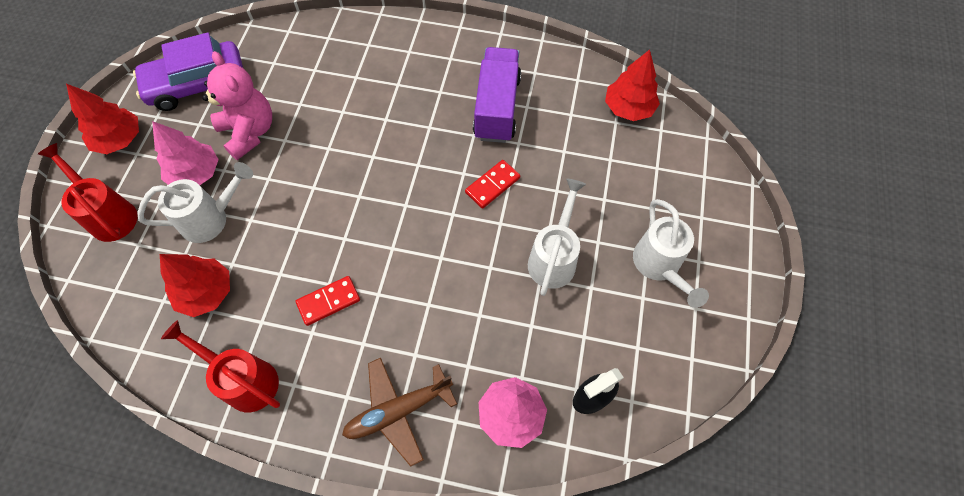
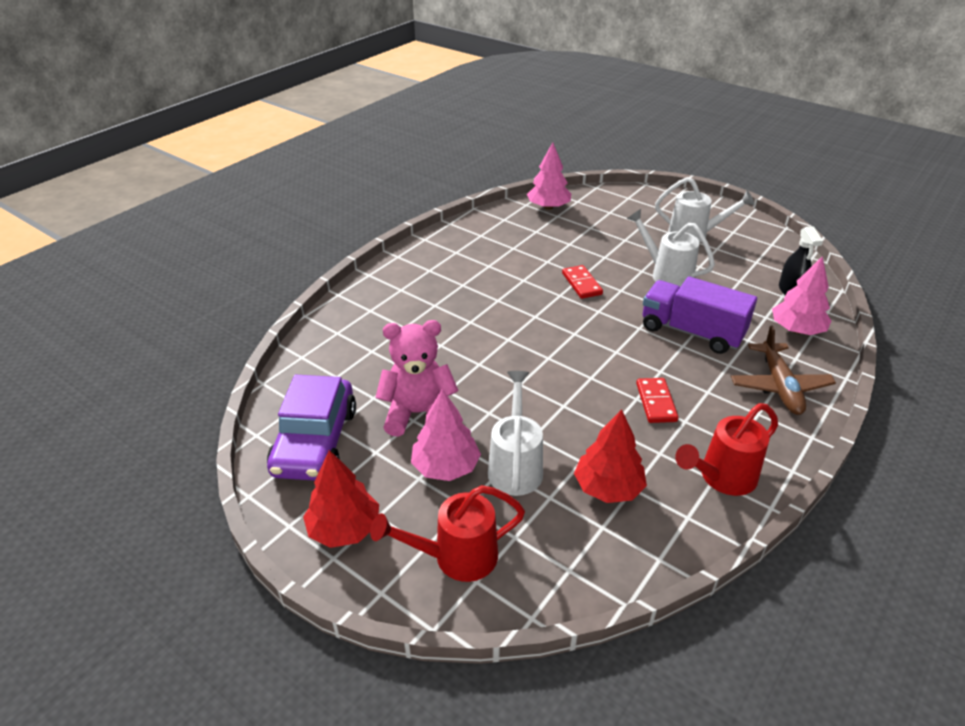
camera: 65 degrees left, 25 degrees down
purple truck [473,47,521,143] -> purple truck moved to [643,276,757,354]
red tree [605,50,660,121] -> pink tree [527,142,571,210]

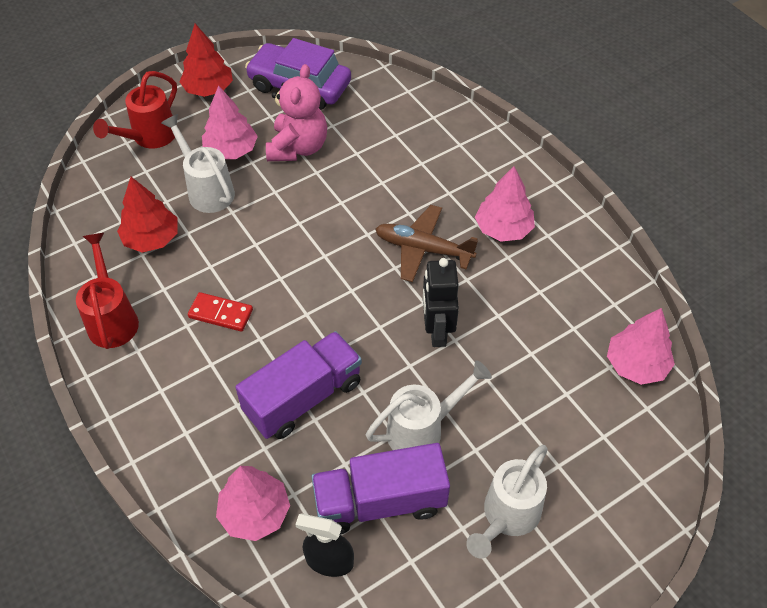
camera: 110 degrees right, 15 degrees up
red watering can [370,485,525,582] -> red watering can turned 150 degrees counterclockwise [93,71,177,148]
white watering can [488,371,543,496] -> white watering can turned 150 degrees counterclockwise [161,114,235,213]
red domino [562,265,603,299] -> black robot [423,258,459,347]
brown plane [731,325,836,415] -> brown plane moved to [375,205,478,282]
none -> purple truck [311,443,450,535]
none -> pink tree [475,166,535,242]

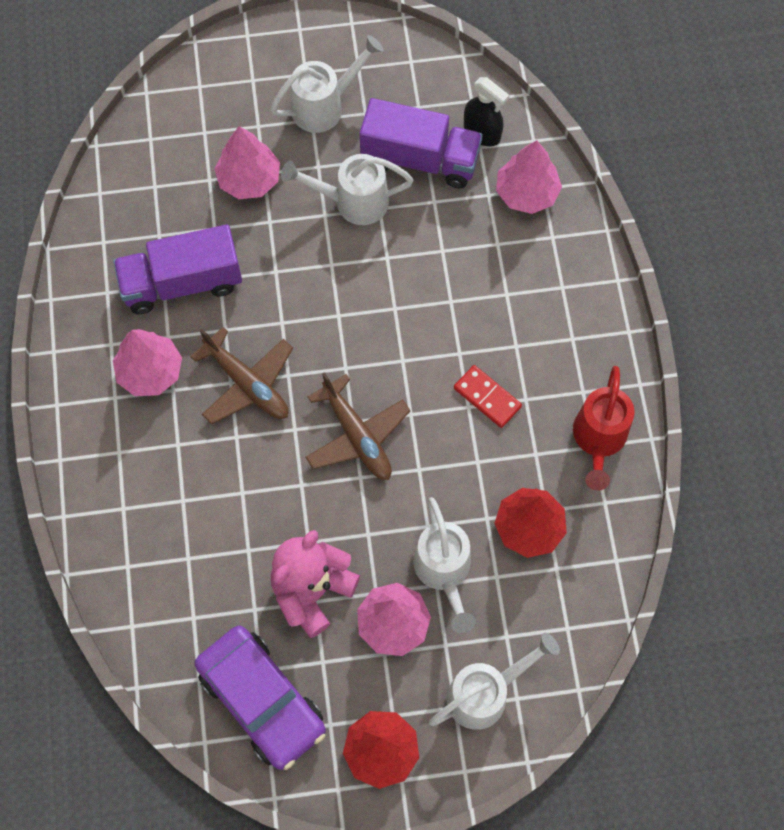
camera: 155 degrees left, 15 degrees up
red watering can [93,71,177,148] -> white watering can [429,633,560,730]
purple truck [235,331,362,439] -> purple truck moved to [113,224,242,314]
black robot [423,258,459,347] -> none
pink tree [607,308,675,385] -> pink tree moved to [214,126,280,199]
none -> brown plane [305,372,411,480]

